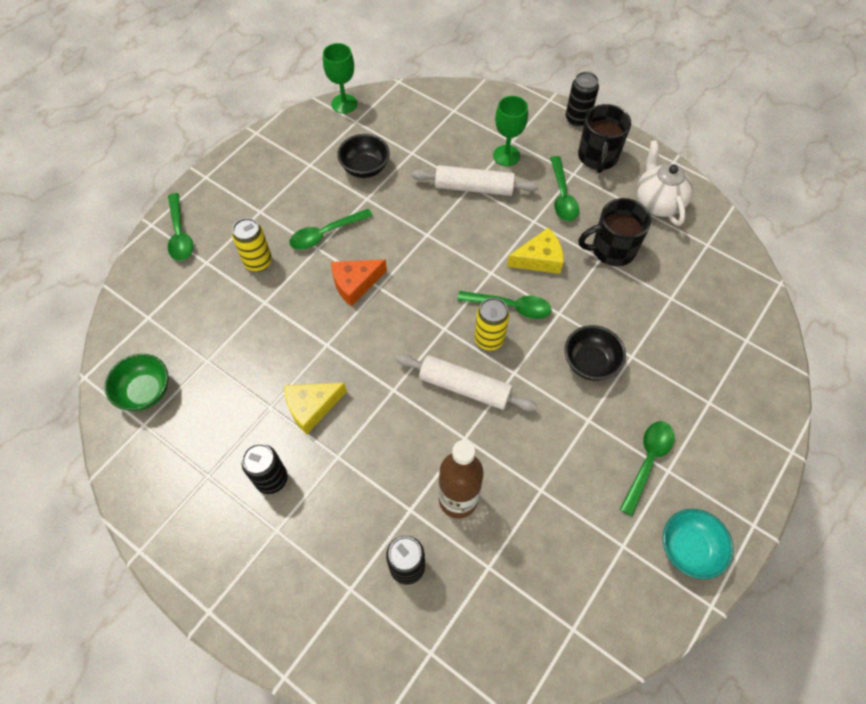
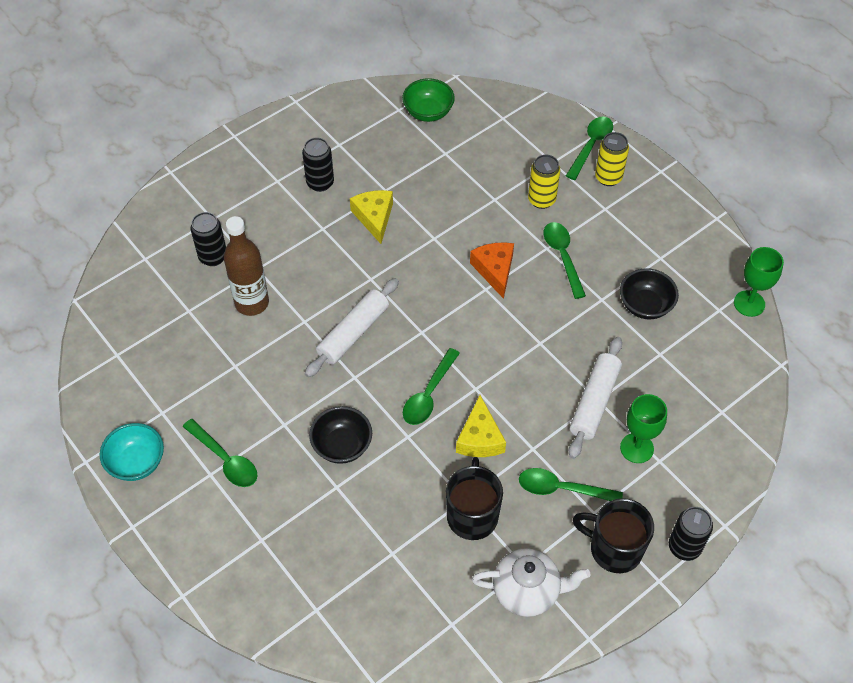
camera: 105 degrees right, 5 degrees down
green spoon [168,193,193,261] -> green spoon turned 120 degrees clockwise [566,117,613,180]
yellow can [474,298,509,350] -> yellow can moved to [595,132,629,186]

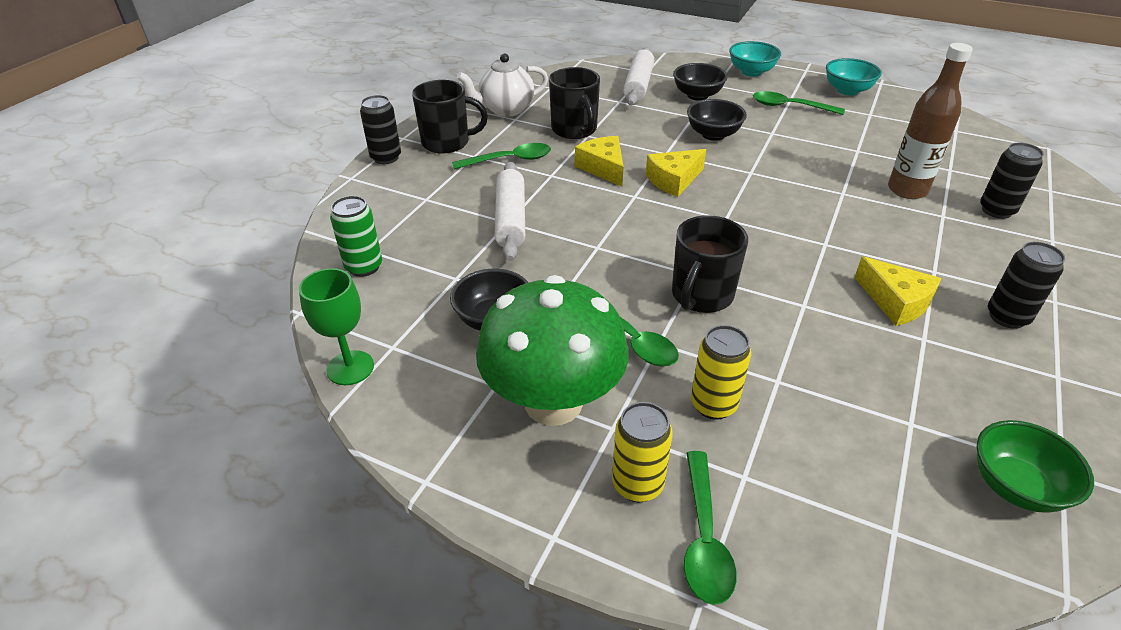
camera: 155 degrees right, 15 degrees down
white rolling pin [305,278,399,377] -> white rolling pin moved to [623,47,654,106]
green spoon [403,348,460,425] -> yellow cheese [646,149,706,197]
orange cheese [470,242,514,299] -> black mug [672,215,748,313]
green goblet [620,394,667,463] -> none
none -> green can [330,196,382,277]
none -> green mushroom [476,275,629,426]
none -> black bowl [673,63,728,100]
none -> turquoise bowl [729,41,781,76]

